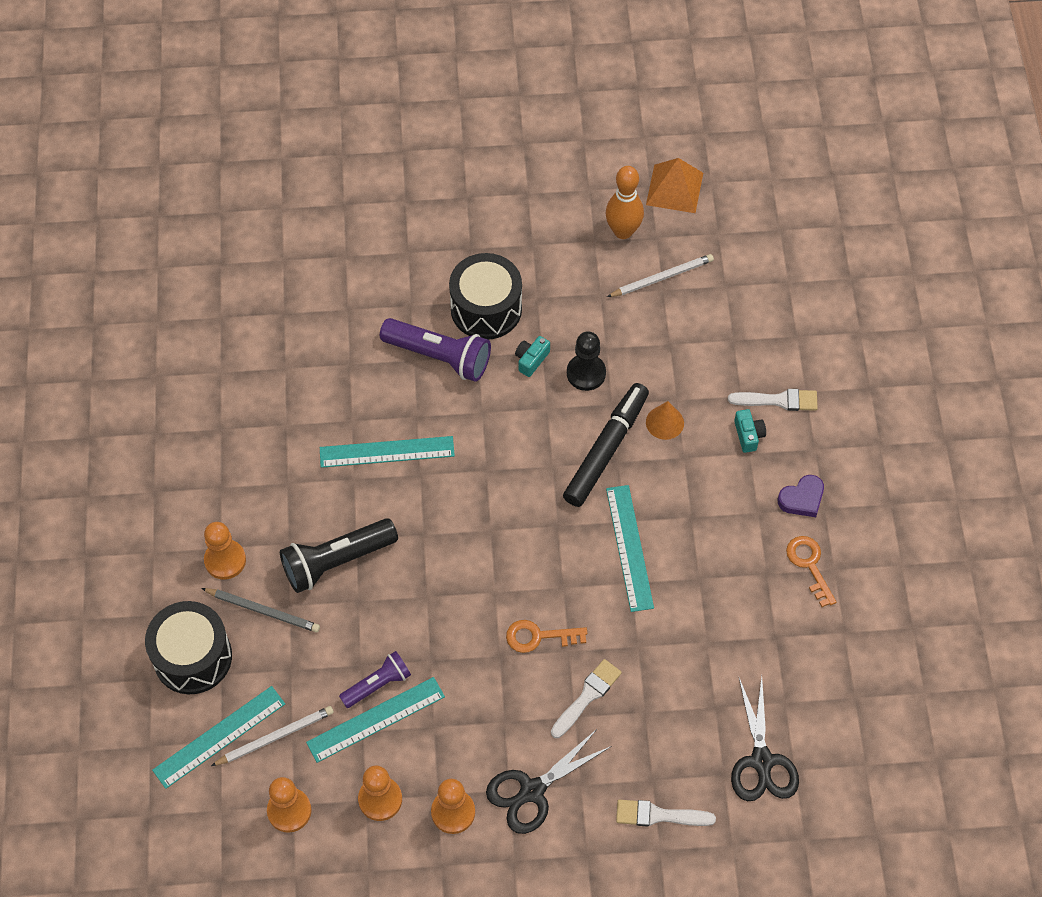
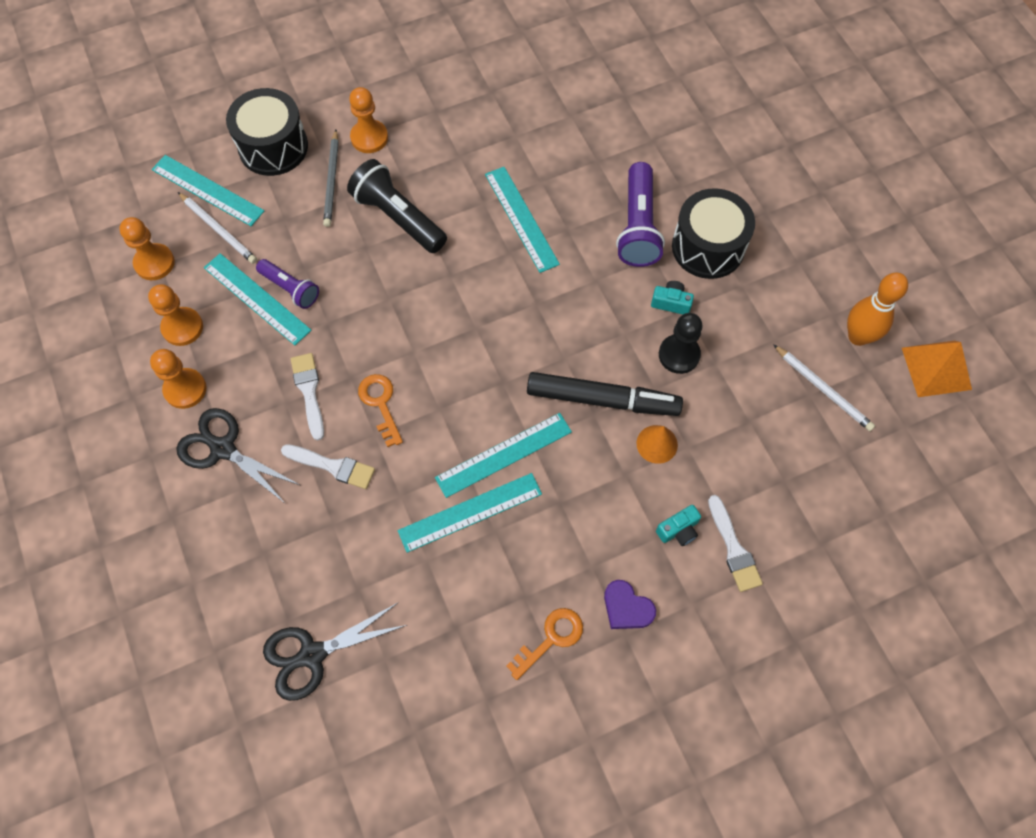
camera: 70 degrees right, 5 degrees up
white brush [616,800,716,827] -> white brush moved to [291,353,324,441]
none -> turquoise ruler [398,473,542,553]

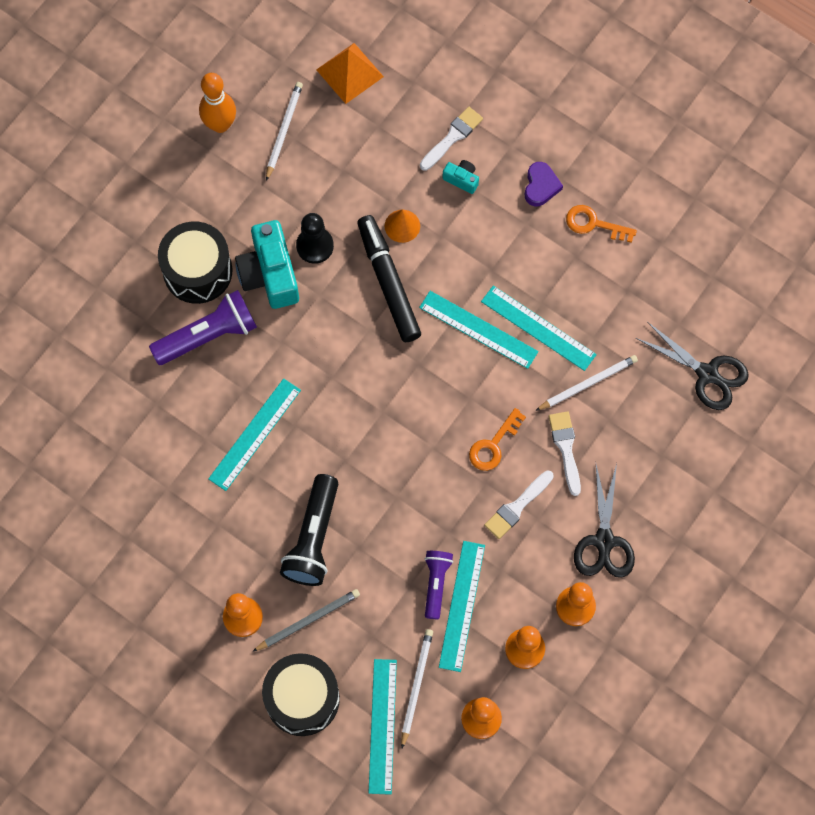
camera: 120 degrees left, 5 degrees up
turquoise camera [651,281,694,314] -> turquoise camera [235,220,299,309], size x2.16
orange pyramid [902,341,972,397] -> orange pyramid moved to [316,43,384,104]
none -> white pencil [535,355,638,411]

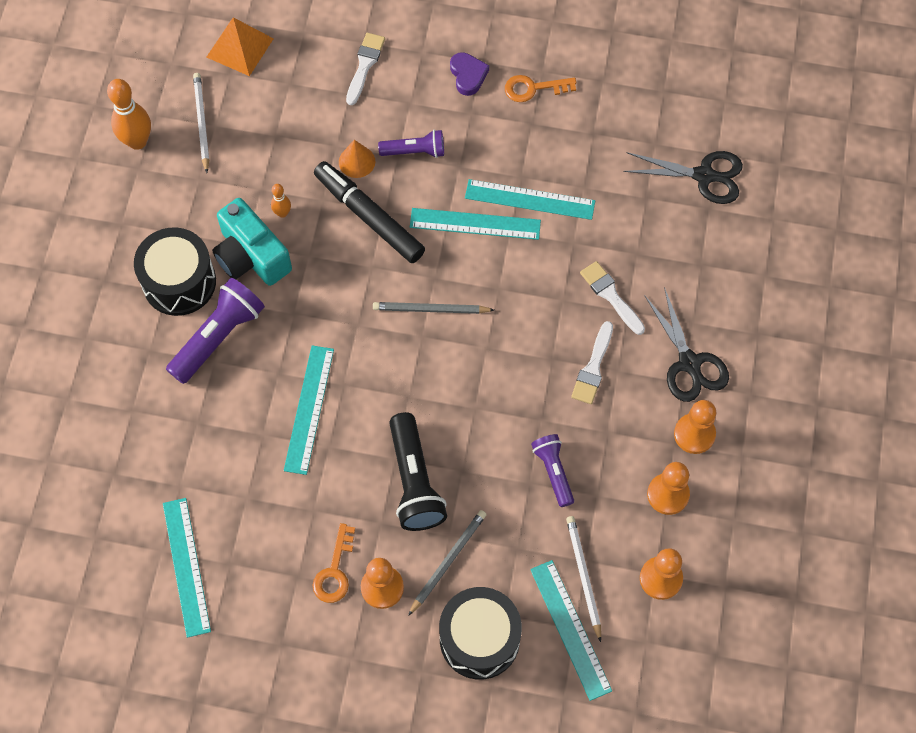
camera: 25 degrees left, 5 degrees down
black pawn [296,213,334,264] -> orange bowling pin [271,184,291,218]
turquoise ruler [439,541,485,672] -> turquoise ruler moved to [163,498,211,638]
turquoise camera [442,160,479,194] -> none
orange key [469,408,526,471] -> orange key moved to [313,523,355,603]
white pencil [535,355,638,411] -> none
none -> grey pencil [373,302,494,314]
none -> purple flashlight [378,130,444,158]

